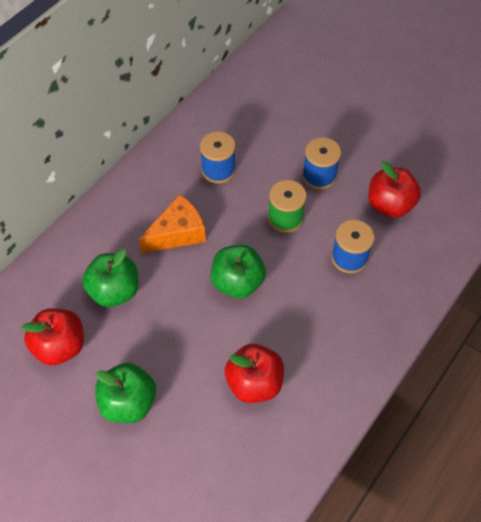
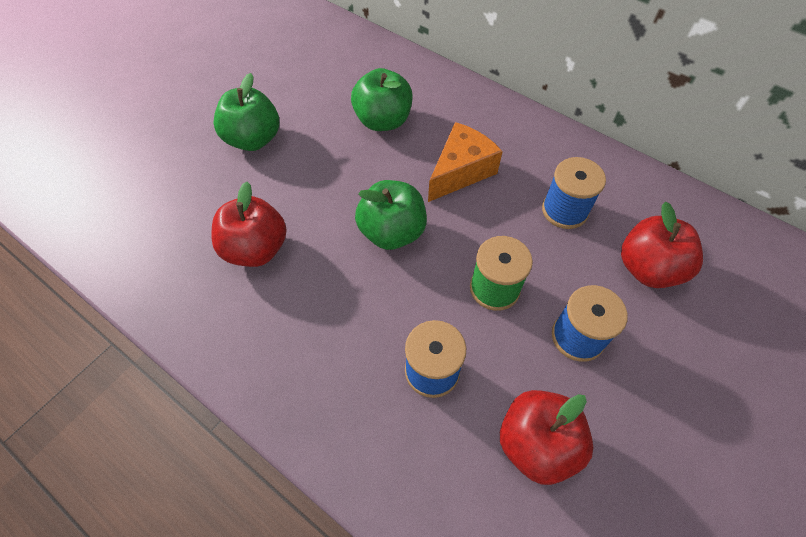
camera: 90 degrees right, 0 degrees up
red apple [21,308,84,366] -> red apple moved to [621,202,703,288]
orange cheese [138,194,206,253] -> orange cheese turned 105 degrees counterclockwise [428,122,503,202]

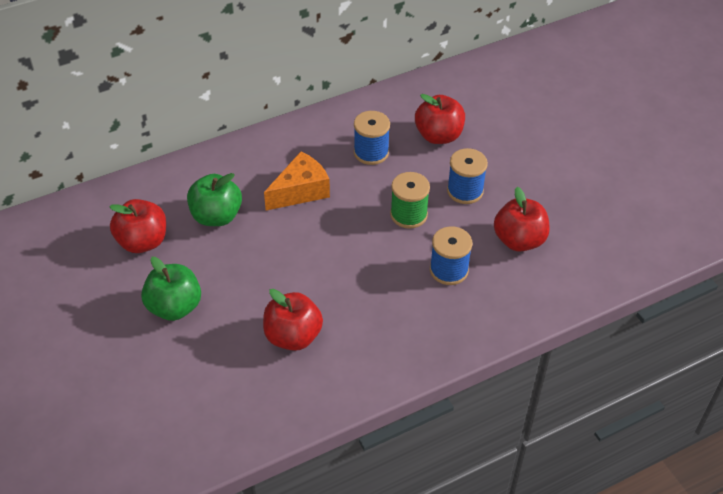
camera: 65 degrees left, 10 degrees down
green apple [355,180,427,250] -> none
orange cheese [428,122,503,202] -> orange cheese turned 75 degrees clockwise [264,151,330,211]
none -> red apple [109,199,166,253]

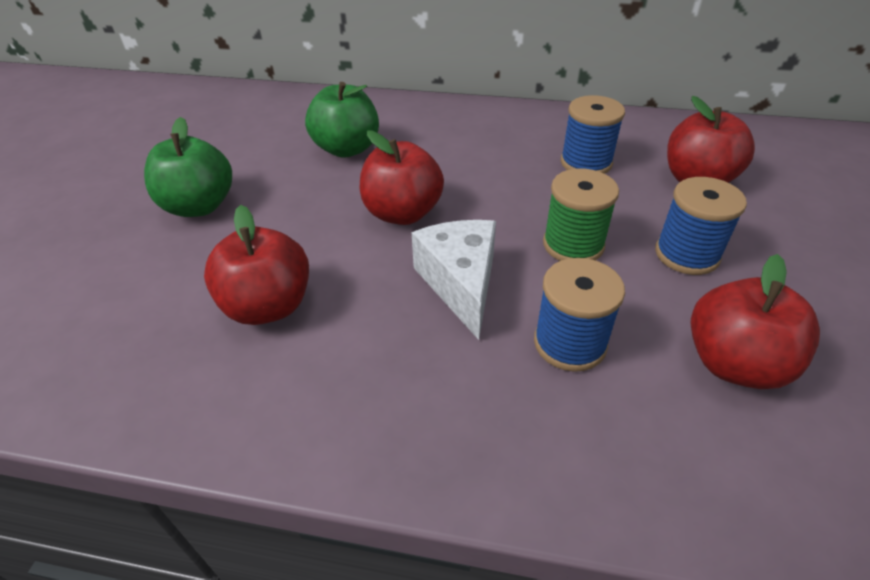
camera: 40 degrees right, 5 degrees down
red apple [109,199,166,253] -> red apple moved to [360,131,444,225]
orange cheese [264,151,330,211] -> none
none -> white cheese [411,220,496,340]

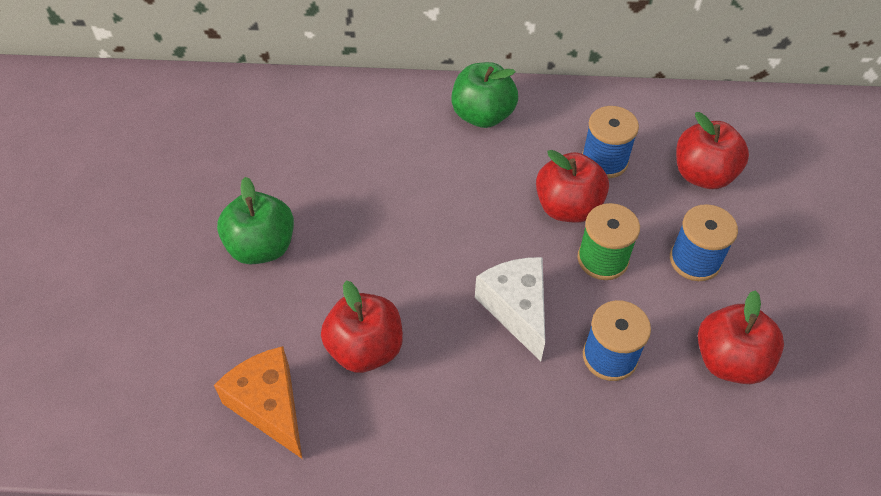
camera: 10 degrees left, 10 degrees up
green apple [305,82,379,158] -> green apple moved to [451,62,518,128]
red apple [360,131,444,225] -> red apple moved to [536,150,609,223]
none -> orange cheese [214,346,302,459]

